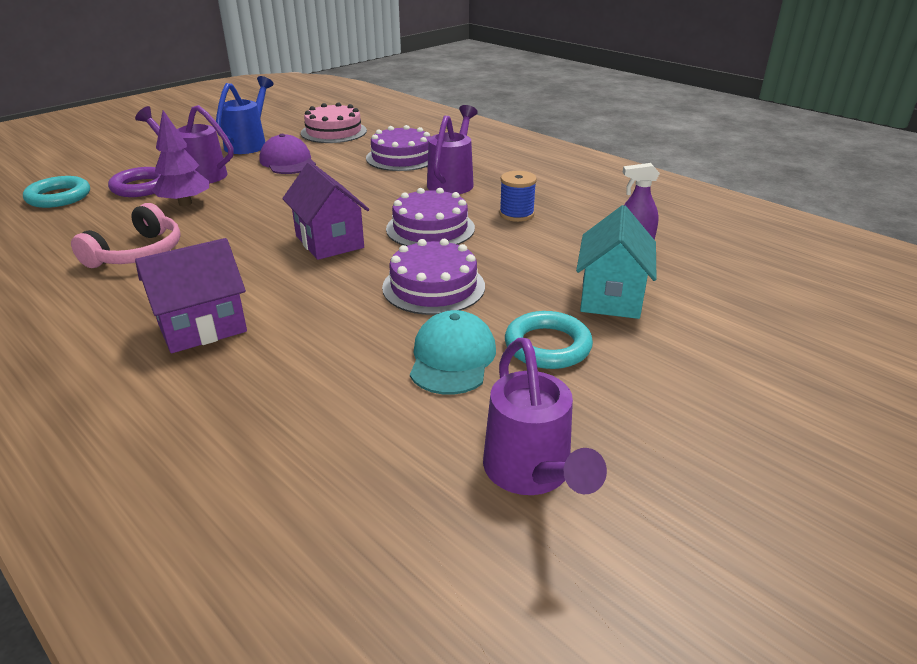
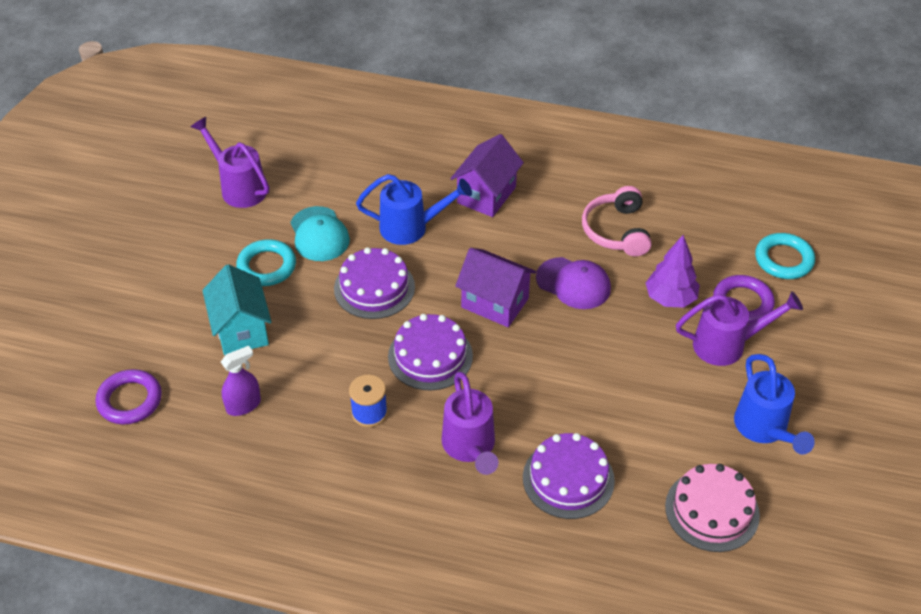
camera: 150 degrees right, 15 degrees up
purple cap [259,134,316,174] -> purple cap moved to [536,257,611,309]
none -> purple ring [96,369,162,425]
none -> blue watering can [356,174,472,245]

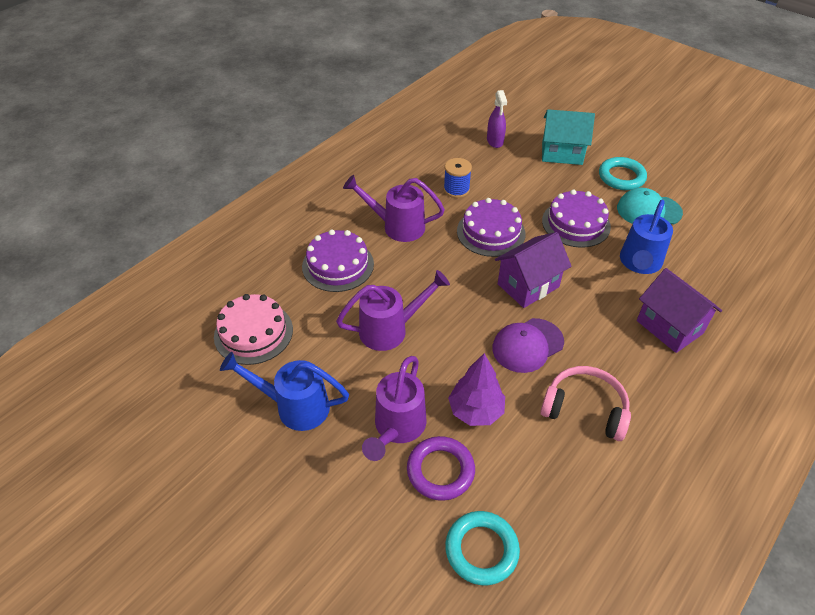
camera: 115 degrees right, 0 degrees up
purple ring [96,369,162,425] -> none
purple watering can [191,117,269,208] -> purple watering can moved to [336,270,450,351]

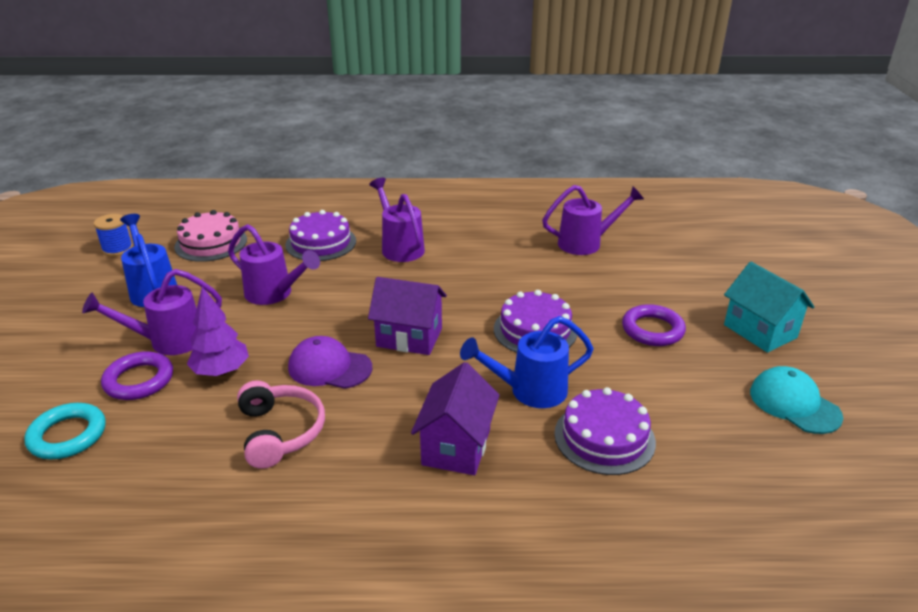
camera: 50 degrees right, 15 degrees down
blue spool [444,158,472,198] -> blue spool moved to [94,214,133,257]
purple cake [457,198,526,257] -> purple cake moved to [554,387,656,475]
purple spray bottle [487,90,507,148] -> purple watering can [542,185,644,255]
turquoise house [542,109,595,165] -> turquoise house moved to [724,262,815,353]
turquoise ring [599,157,647,190] -> purple ring [622,304,686,346]
turquoise cap [617,188,683,224] -> turquoise cap moved to [750,366,843,434]

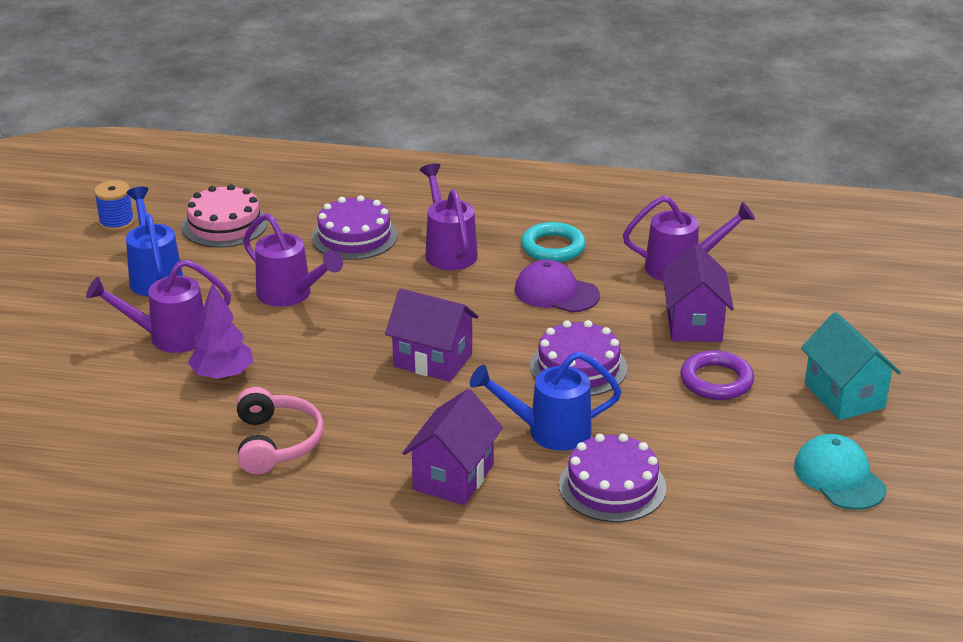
camera: 10 degrees right, 0 degrees up
turquoise ring [24,403,106,459] -> turquoise ring moved to [521,222,586,262]
purple ring [101,351,173,400] -> none
purple cap [288,336,372,389] -> purple cap moved to [515,260,600,313]
none -> purple house [662,244,734,342]

